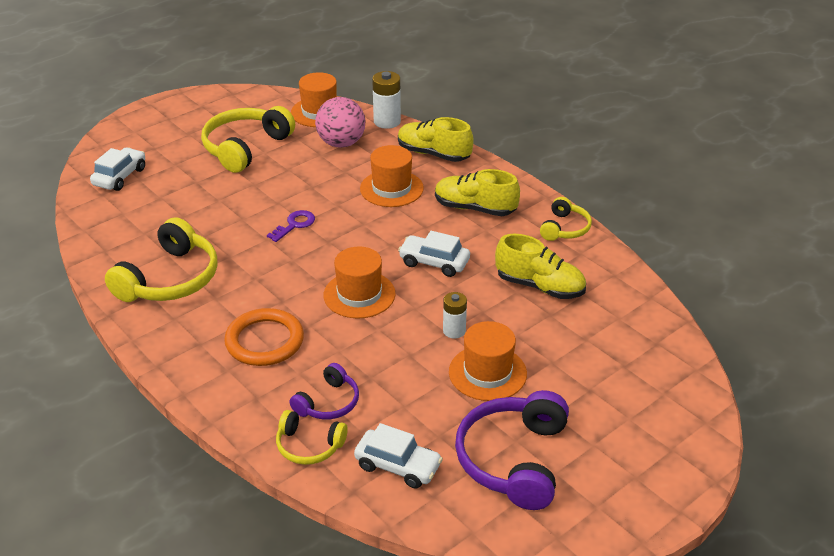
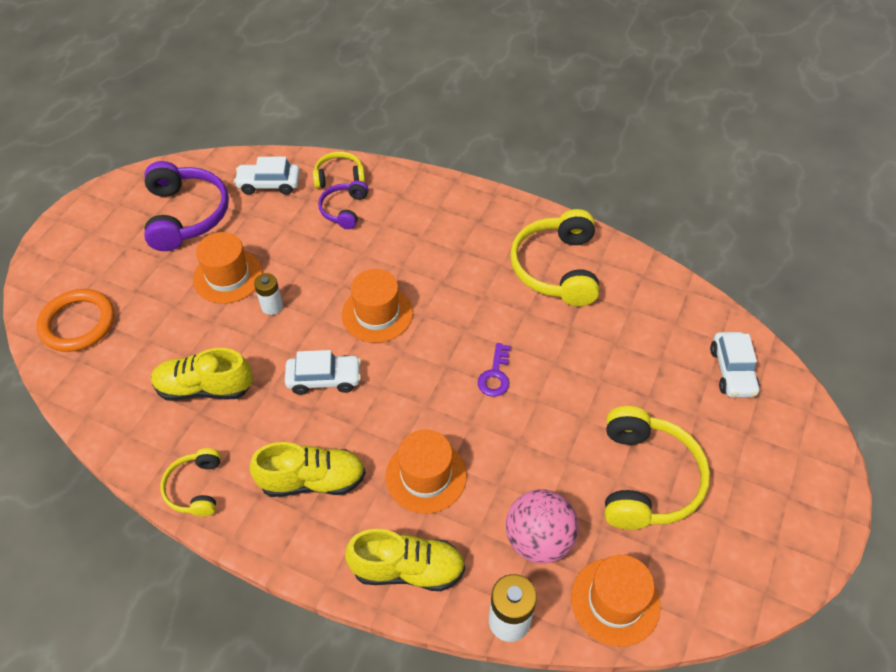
camera: 155 degrees right, 15 degrees up
orange ring [224,308,304,366] -> orange ring moved to [36,289,115,352]

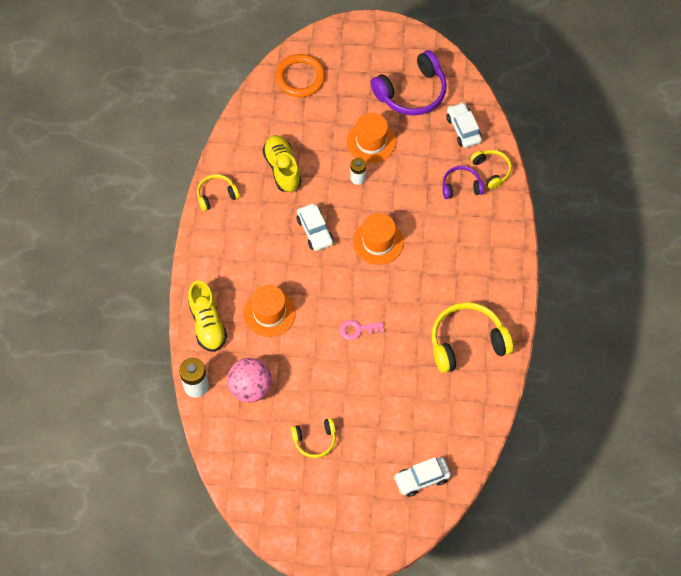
camera: 70 degrees right, 10 degrees up
yellow shoe [249,442,366,497] -> none
purple key [478,343,511,397] -> pink key [340,320,384,340]
orange hat [571,555,661,647] -> none
yellow headphones [605,406,710,530] -> yellow headphones [291,418,336,458], size x0.55

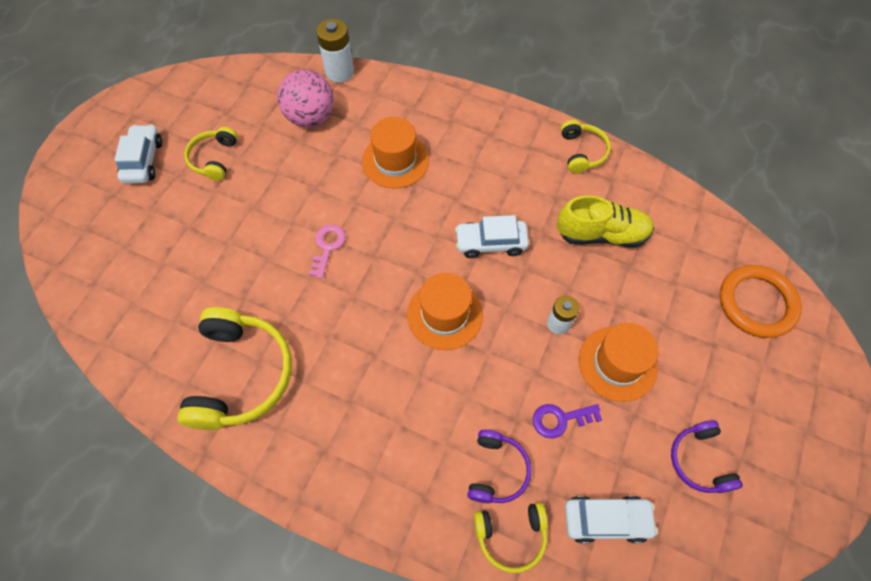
camera: 110 degrees right, 0 degrees up
yellow shoe [188,281,227,352] -> none
purple headphones [371,50,447,116] -> purple headphones [671,420,743,493], size x0.55
white car [394,457,451,497] -> white car moved to [114,124,162,184]
none -> purple key [533,404,602,438]

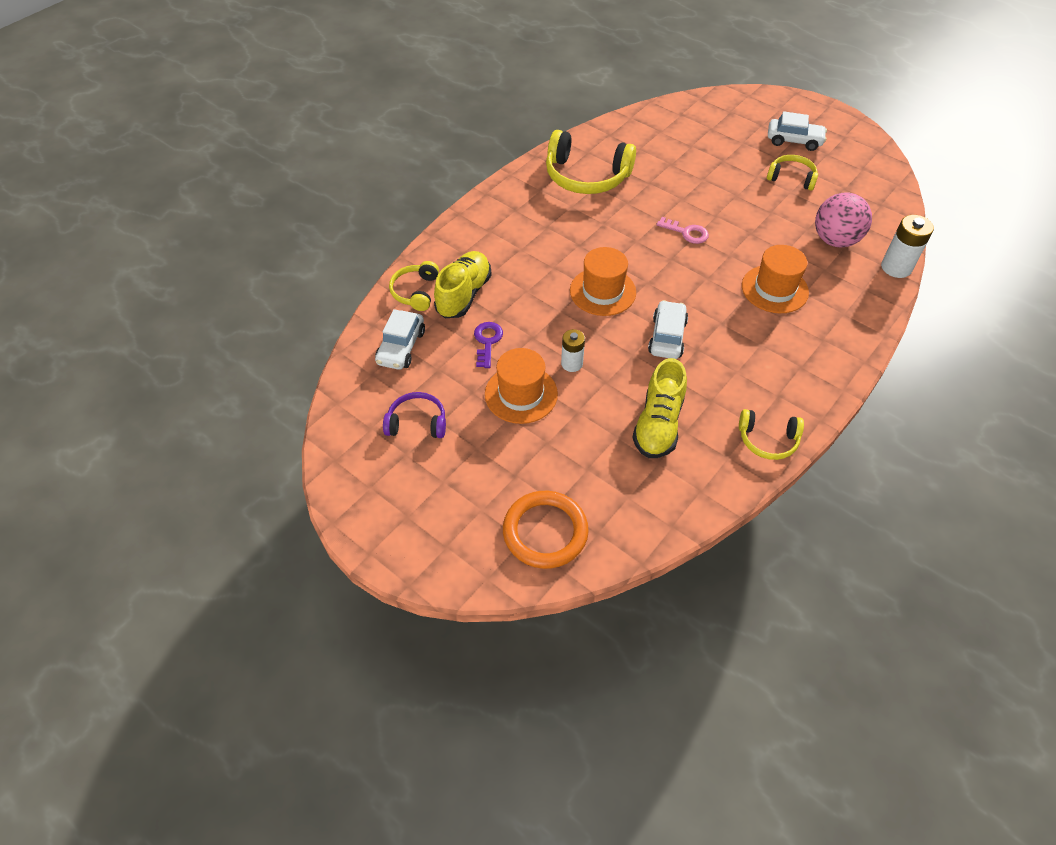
camera: 105 degrees right, 10 degrees down
purple headphones [467,430,531,503] -> yellow shoe [434,251,492,318]

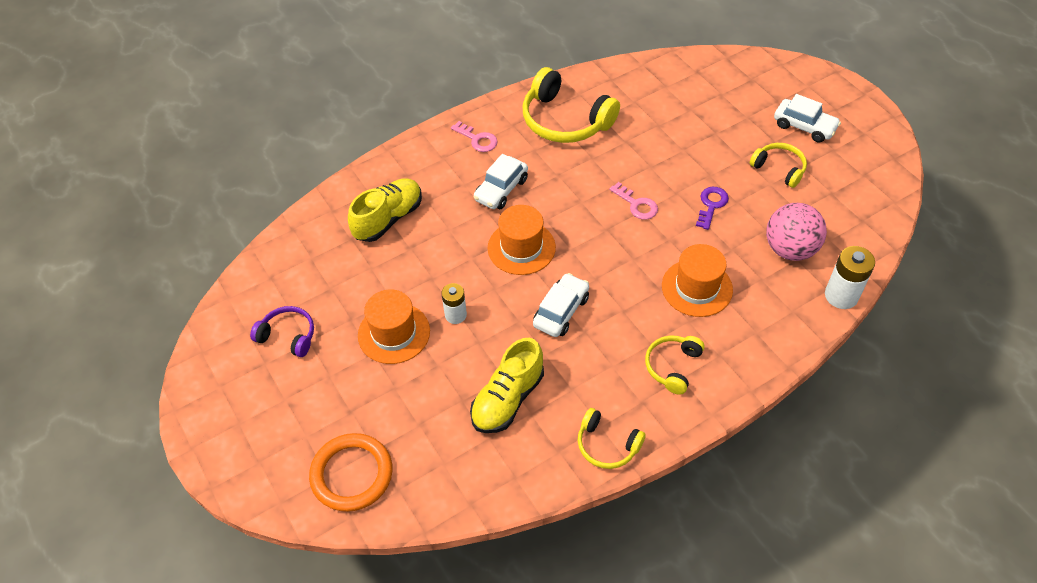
camera: 20 degrees right, 0 degrees up
white car [375,309,425,370] -> white car moved to [474,154,528,209]
yellow headphones [389,261,439,311] -> yellow headphones moved to [645,336,705,395]
purple key [474,322,503,368] -> purple key moved to [696,187,729,230]
none -> pink key [451,121,498,152]

